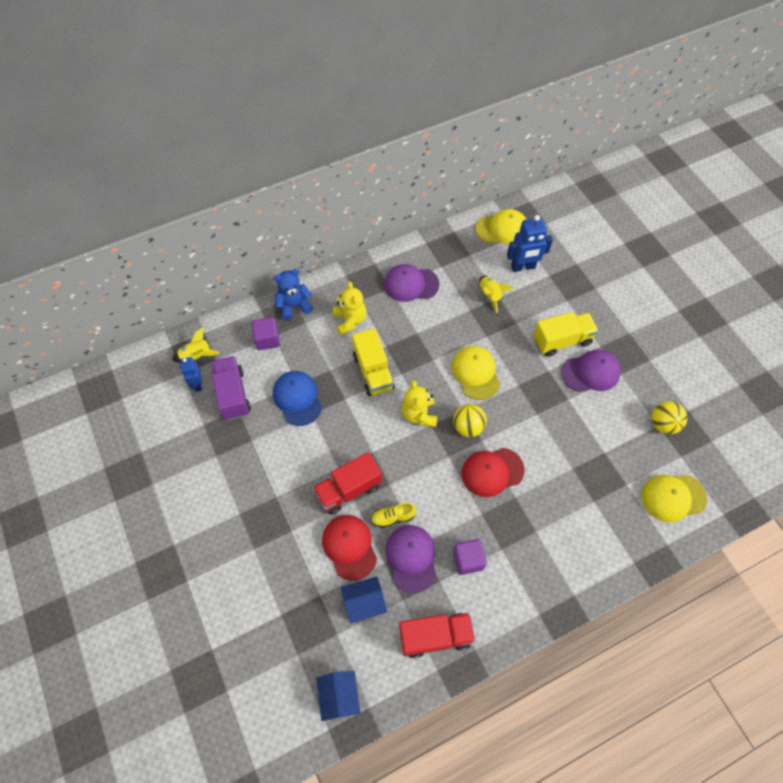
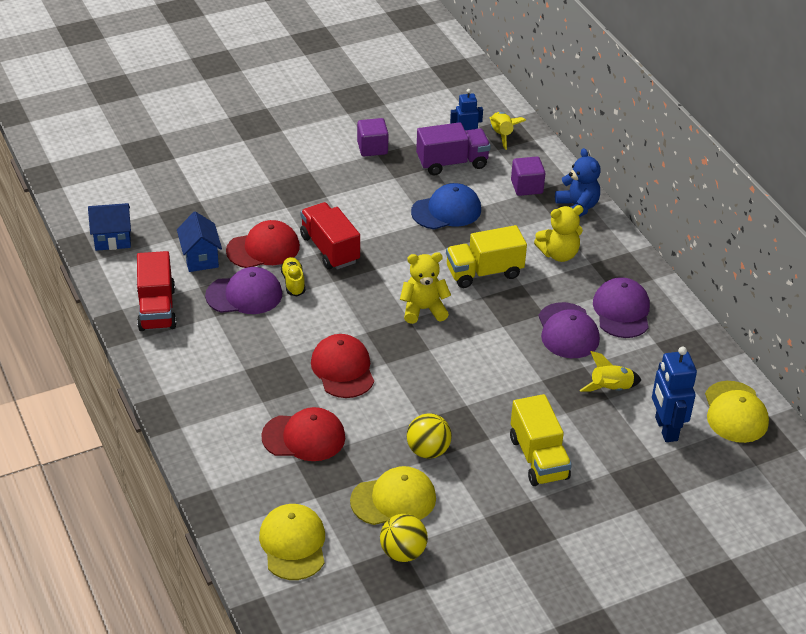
camera: 90 degrees right, 20 degrees down
yellow cap [452,346,500,400] -> yellow cap moved to [350,466,436,525]
yellow ball [453,404,487,437] -> yellow ball moved to [407,413,452,459]
purple cube [453,539,487,575] -> purple cube moved to [357,118,389,156]
purple cap [561,350,621,392] -> purple cap moved to [538,302,600,358]
none -> red cap [261,407,345,461]

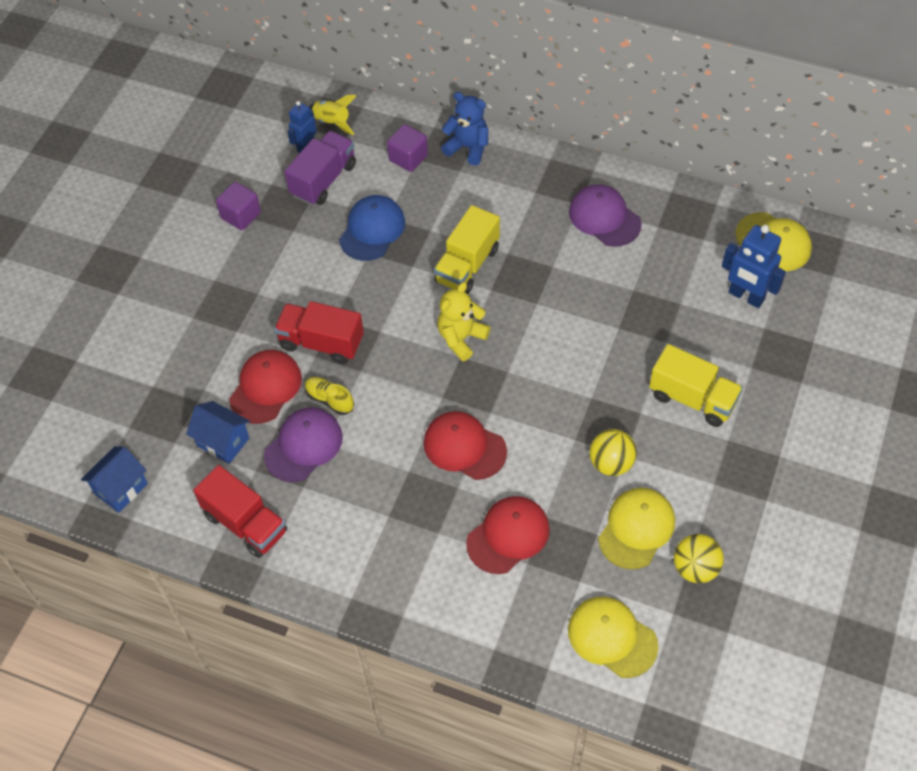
camera: 40 degrees left, 15 degrees up
yellow teddy bear [534,205,583,262] -> none
purple cap [538,302,600,358] -> none
yellow rocket [580,351,641,392] -> none

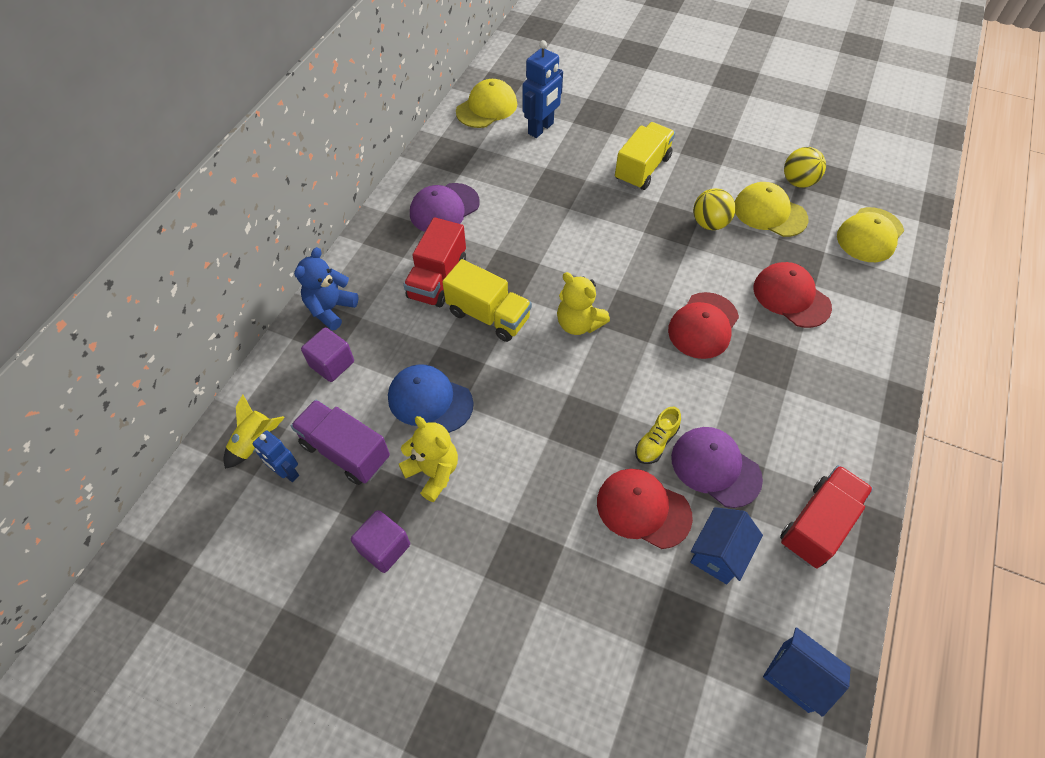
camera: 90 degrees left, 0 degrees up
red truck [274,301,364,364] -> red truck moved to [403,217,466,307]
none -> yellow teddy bear [399,416,458,502]

